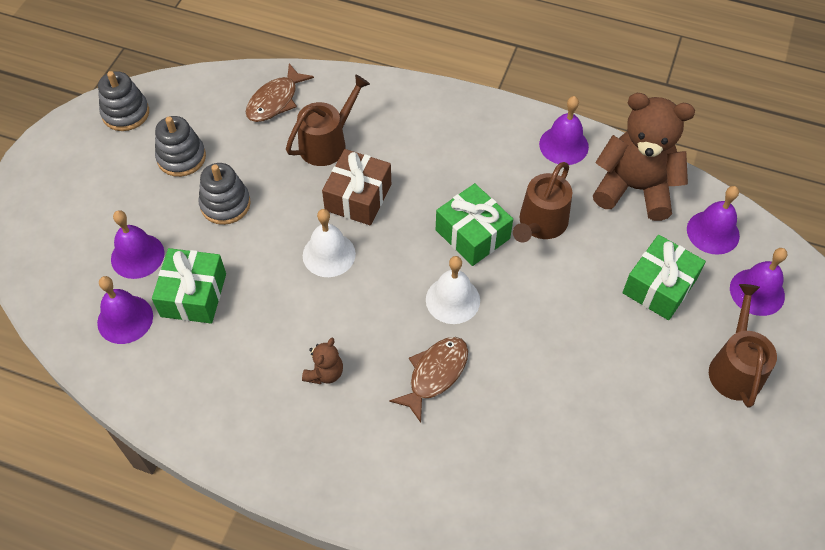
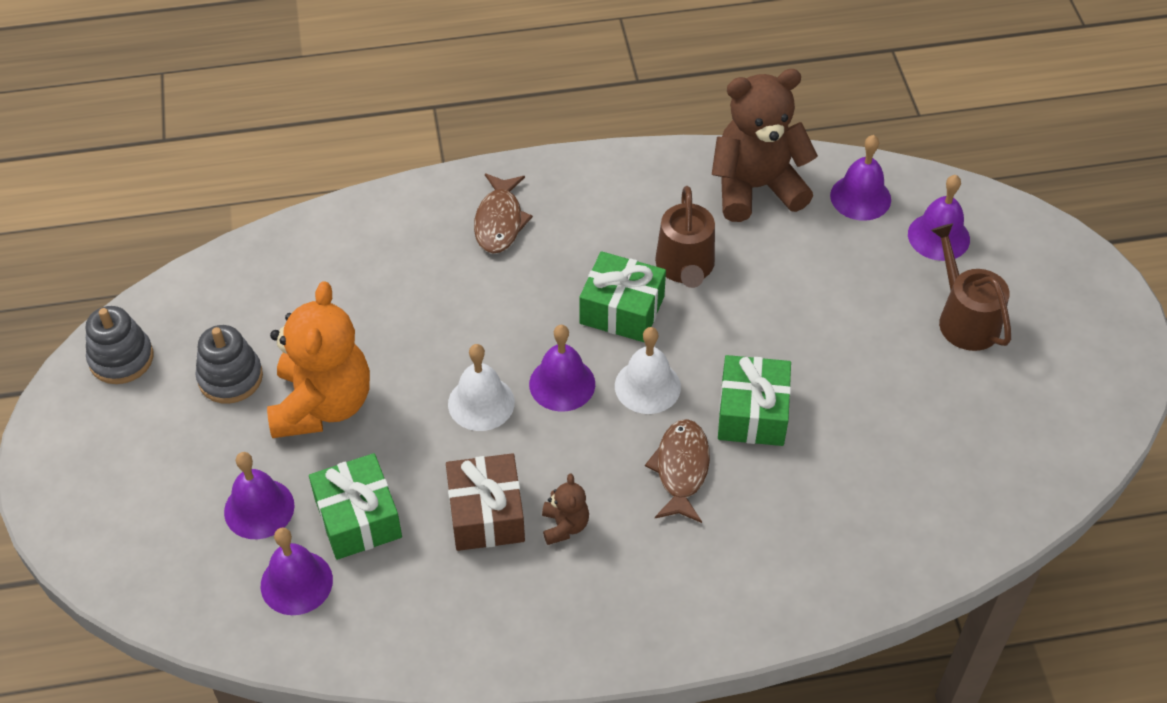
camera: 30 degrees left, 5 degrees down
grey stacking toy [198,163,251,225] -> orange teddy bear [267,281,370,438]
brown fish [246,64,314,122] -> brown fish moved to [474,173,533,254]
brown watering can [286,74,370,166] -> none
brown gift [322,149,391,225] -> brown gift moved to [446,453,525,551]
purple bell [539,96,589,165] -> purple bell moved to [529,325,595,412]
green gift [622,235,706,320] -> green gift moved to [718,355,791,446]

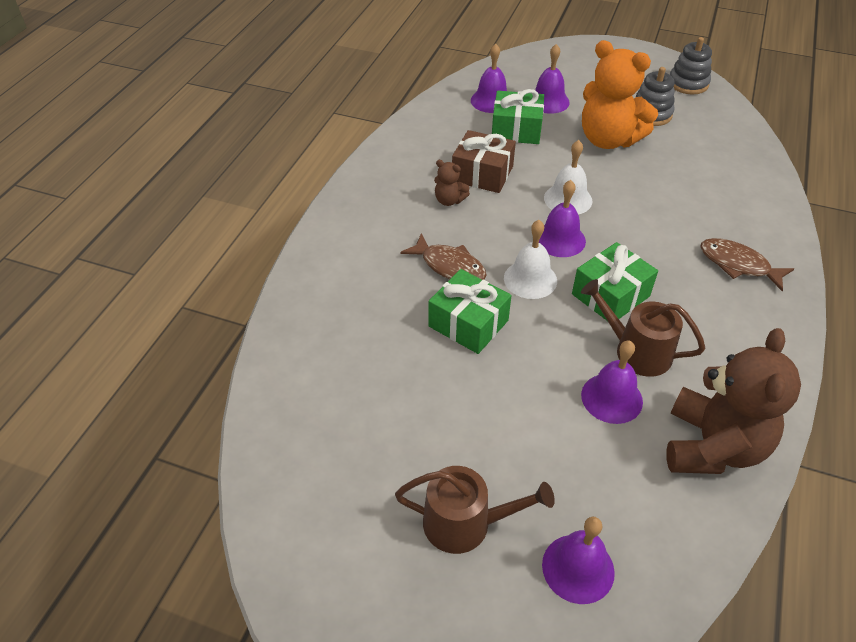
camera: 120 degrees right, 5 degrees down
purple bell [830,135,891,221] -> purple bell moved to [581,341,643,424]

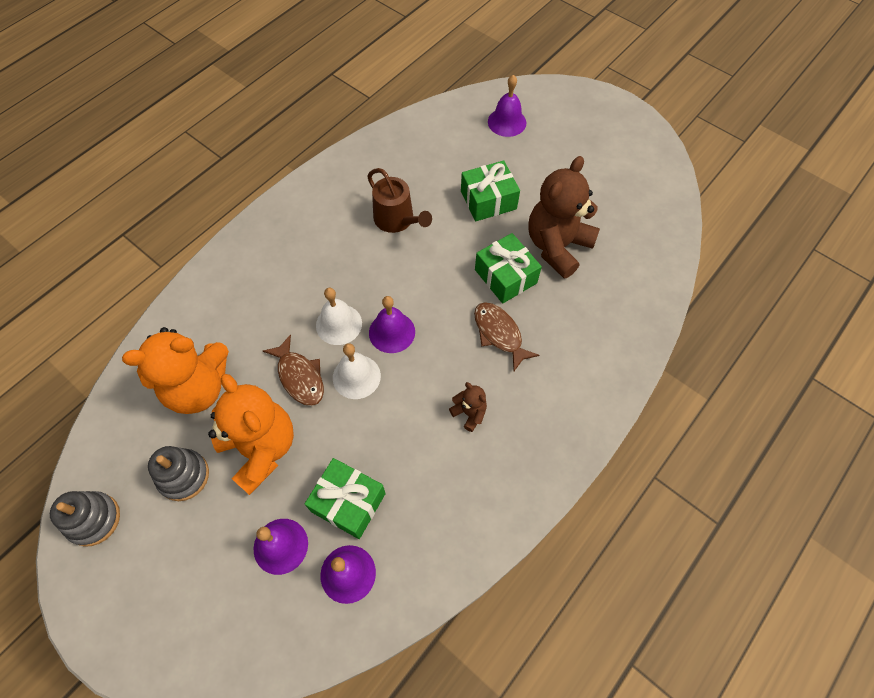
camera: 160 degrees left, 15 degrees up
brown watering can [395,466,555,554] -> none
brown gift [452,130,516,193] -> none
white bell [504,220,557,299] -> white bell moved to [316,288,362,345]
green gift [572,242,658,321] -> green gift moved to [461,160,520,221]
purple bell [581,341,643,424] -> none
brown teddy bear [666,328,801,474] -> brown teddy bear moved to [528,156,600,279]
brown fish [700,238,794,291] -> brown fish moved to [263,334,324,406]
none -> orange teddy bear [122,327,229,414]

